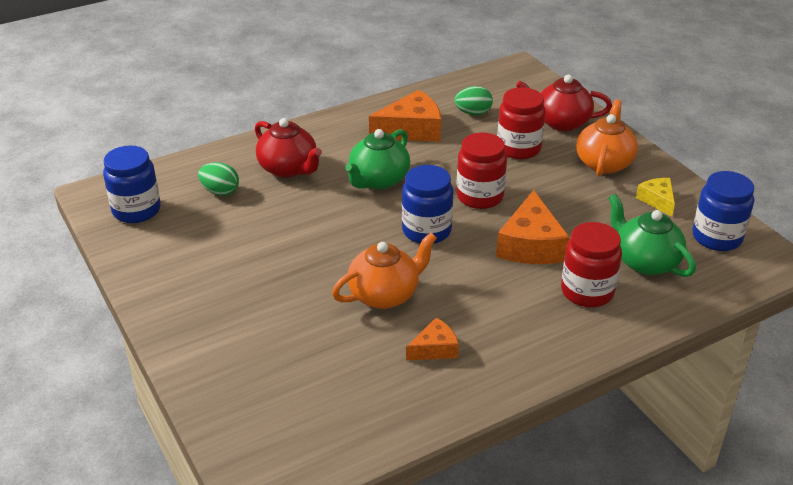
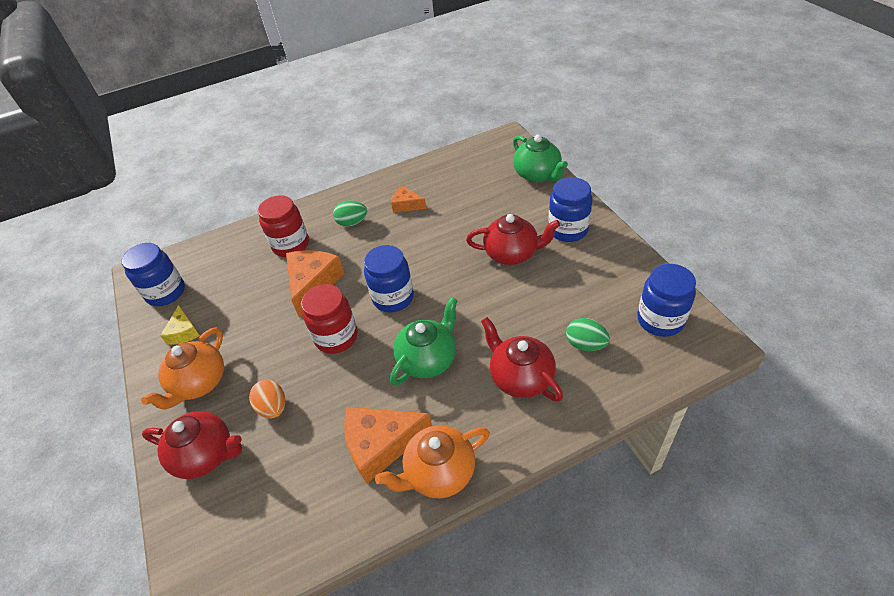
camera: 170 degrees left, 10 degrees up
orange teapot [332,233,437,309] -> orange teapot moved to [375,425,490,498]
orange cheese [406,318,459,360] -> orange cheese turned 45 degrees clockwise [391,186,426,213]
green egg [454,86,493,115] -> green egg moved to [333,201,367,227]
red jar [497,87,545,159] -> orange egg [249,380,285,419]
green teapot [608,193,696,277] -> green teapot moved to [513,135,568,182]
none -> red teapot [466,214,560,265]
none -> blue jar [548,177,592,242]

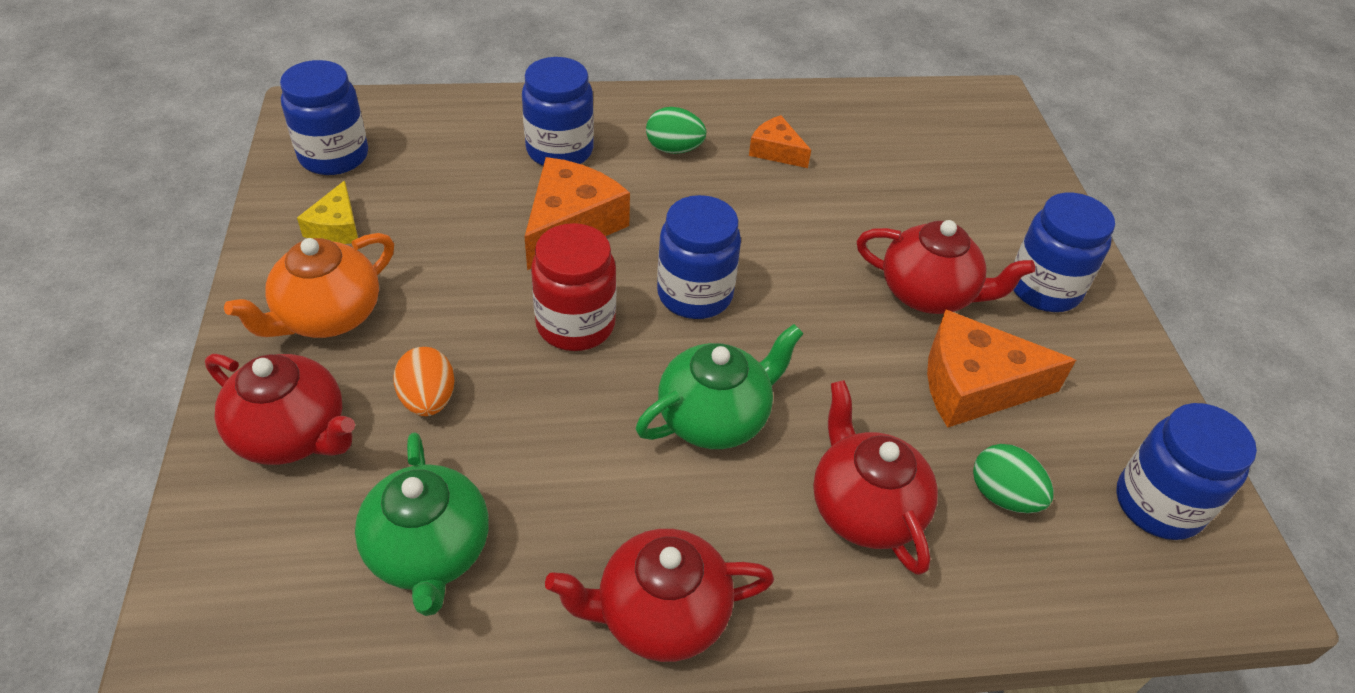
camera: 10 degrees right, 0 degrees up
red jar [258,195,309,257] -> blue jar [522,57,594,166]
orange cheese [344,407,432,484] -> orange cheese moved to [927,310,1076,428]
orange teapot [375,425,490,498] -> red teapot [545,529,774,662]
green teapot [513,135,568,182] -> green teapot moved to [355,432,489,616]

